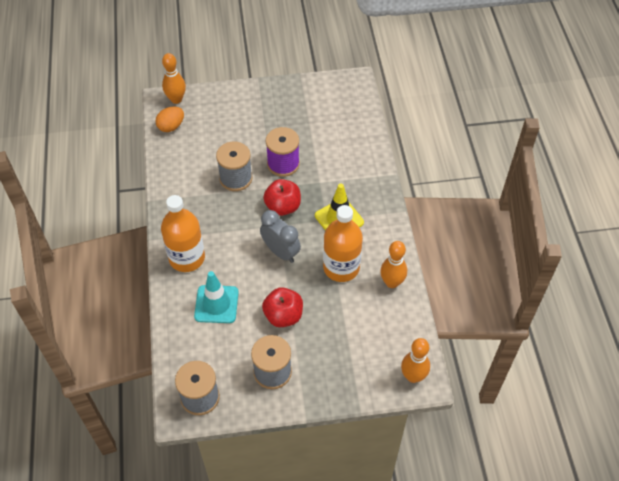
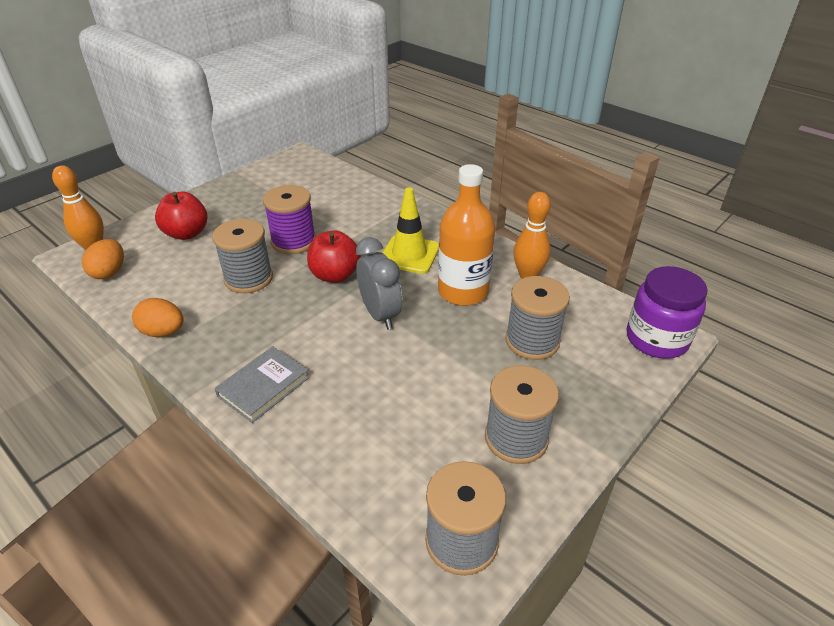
camera: 40 degrees left, 15 degrees down
orange bottle [161,195,205,272] -> grey book [214,346,310,423]
turquoise traffic cone [194,271,239,323] -> none
grey clock [260,210,301,263] -> grey clock turned 60 degrees clockwise [356,237,402,330]
red apple [262,287,303,327] -> red apple moved to [155,192,208,240]
orange bowling pin [401,338,430,383] -> purple jar [627,266,708,359]
none -> orange egg [132,298,184,337]
none -> grey spool [505,276,570,360]

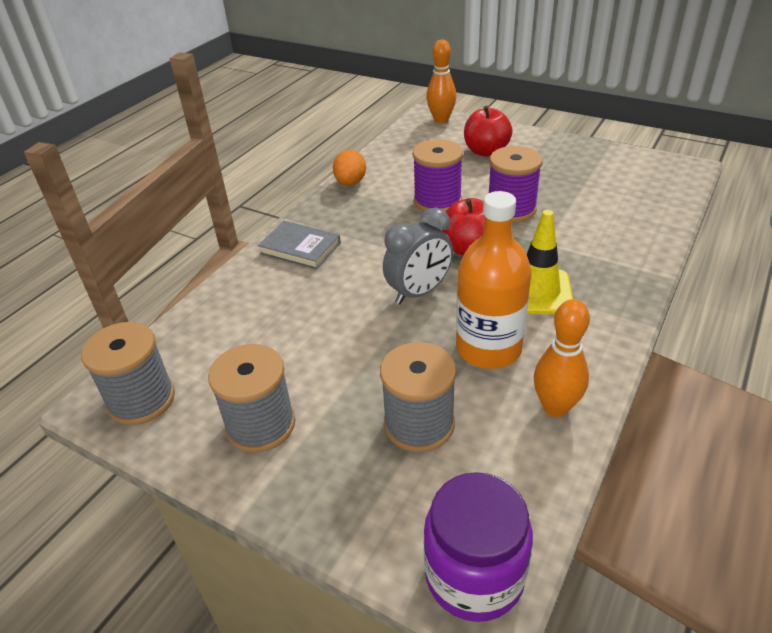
camera: 80 degrees right, 0 degrees up
orange egg [82,239,124,279] -> none
grey spool [212,219,273,294] -> purple spool [413,139,463,212]

